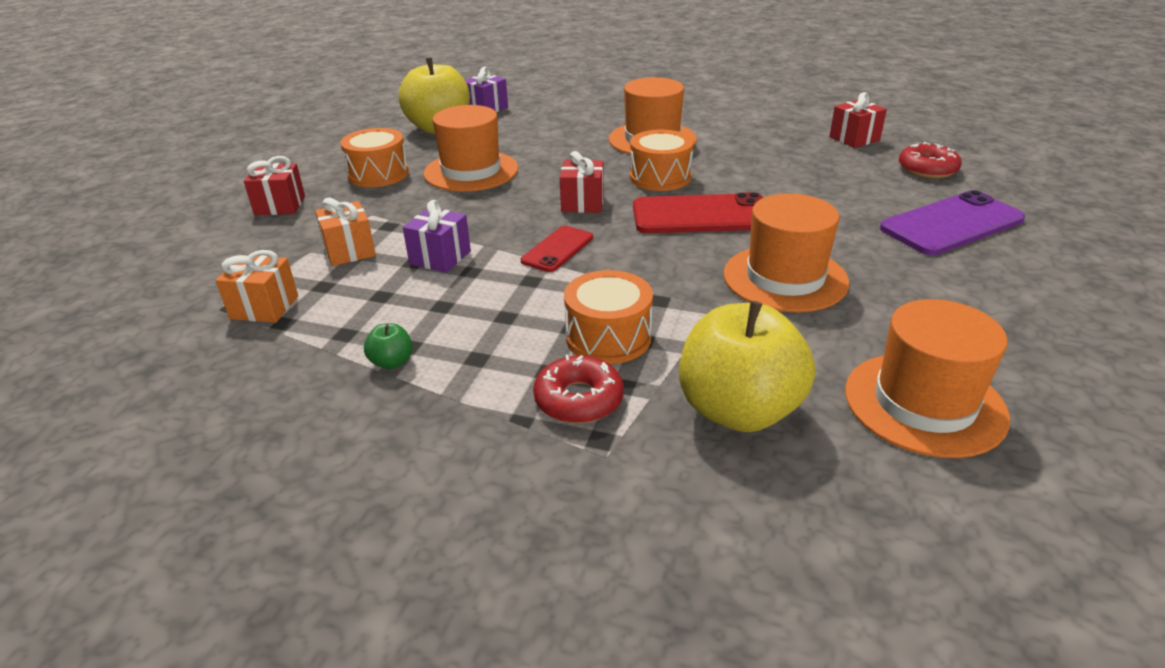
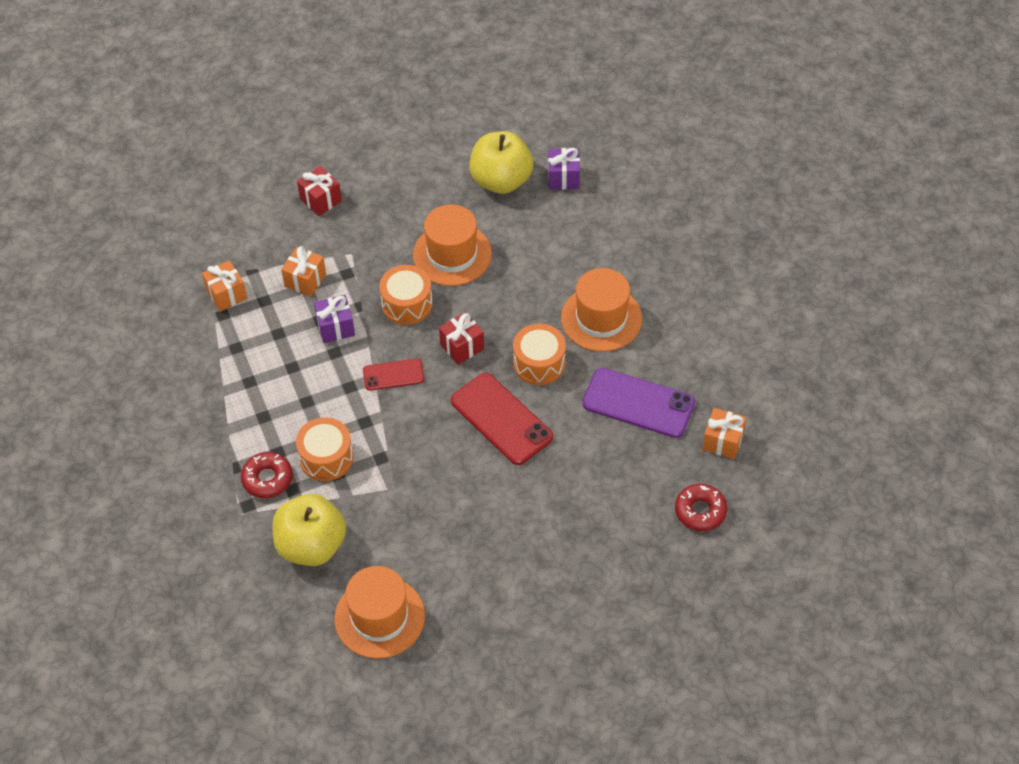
camera: 50 degrees right, 20 degrees up
orange drum [340,128,409,187] -> orange drum moved to [379,265,433,325]
green apple [364,323,413,369] -> none
orange hat [723,193,849,312] -> none
red gift [829,92,887,148] -> orange gift [702,408,747,459]
purple phone [880,190,1025,255] -> purple phone moved to [582,368,695,438]

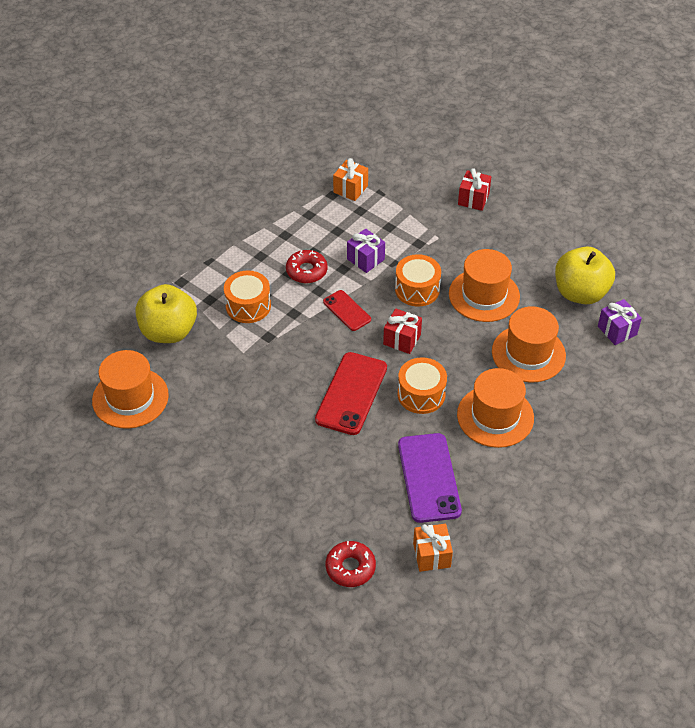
camera: 60 degrees right, 5 degrees down
red donut [241,452,293,498] -> red donut moved to [286,250,327,283]
orange gift [281,246,326,297] -> none
none -> orange hat [492,306,566,383]

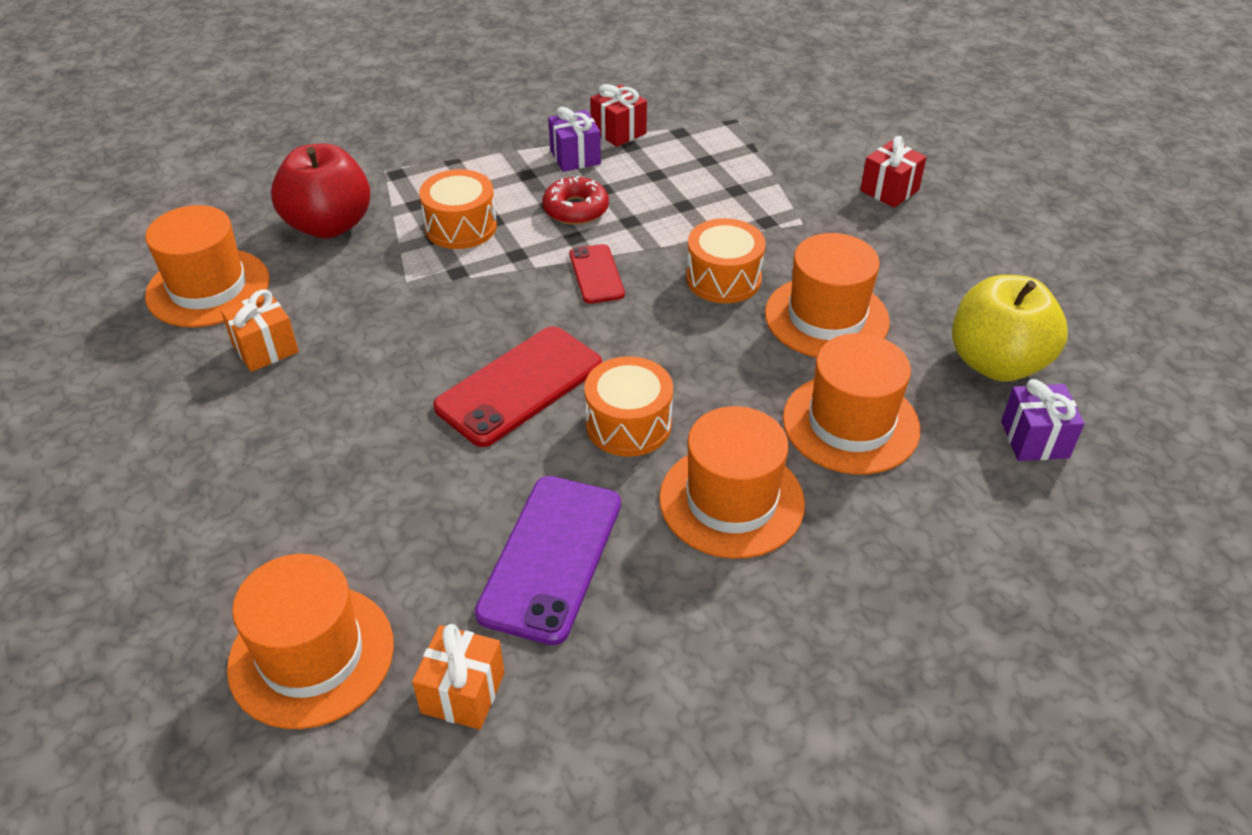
camera: 25 degrees right, 5 degrees down
yellow apple [135,284,197,343] -> red apple [271,144,371,239]
red donut [326,541,376,587] -> orange hat [227,554,394,729]
orange gift [333,158,368,201] -> orange gift moved to [221,289,299,372]
purple gift [347,228,385,273] -> purple gift moved to [548,107,601,172]
red gift [383,308,422,354] -> red gift moved to [590,84,647,147]

